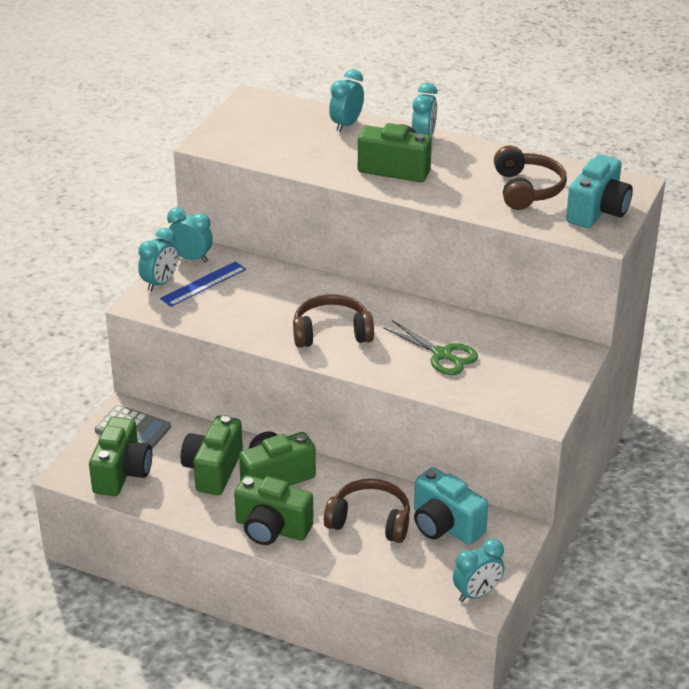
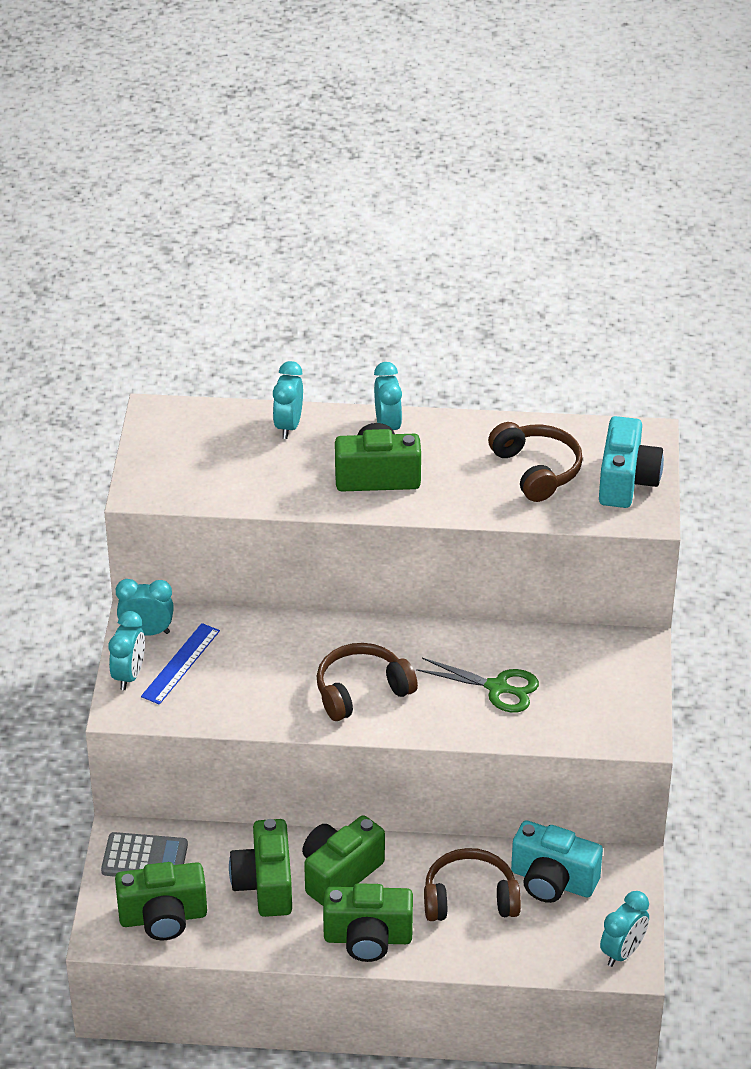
camera: 20 degrees left, 5 degrees up
green camera [89,417,152,496] -> green camera turned 90 degrees clockwise [115,862,207,941]

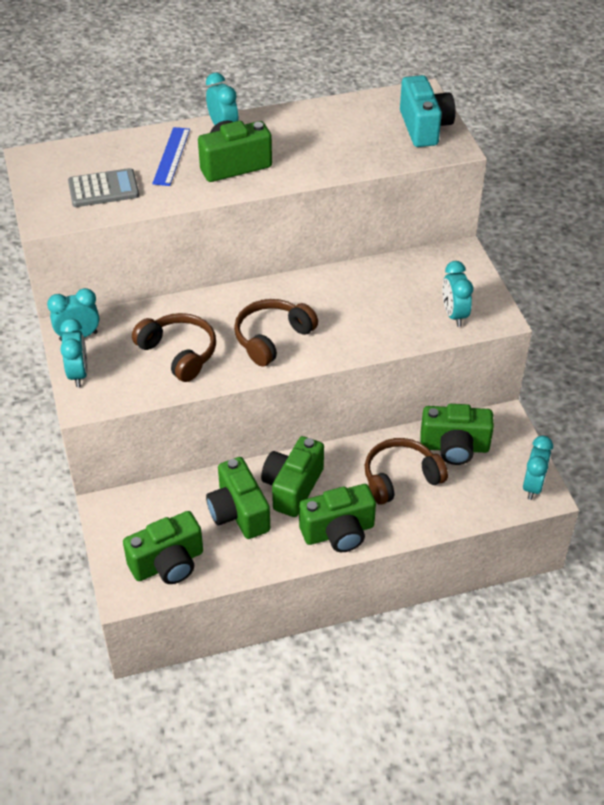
camera: 20 degrees left, 5 degrees up
grey calculator [101,832,188,877] -> grey calculator moved to [68,168,139,207]
blue ruler [141,623,220,705] -> blue ruler moved to [152,127,190,186]
turquoise clock [273,361,303,439] -> turquoise clock moved to [442,261,473,327]
green scissors [416,658,539,713] -> none
brown headphones [488,422,583,502] -> brown headphones moved to [132,313,216,382]
turquoise camera [511,820,603,903] -> green camera [421,404,494,465]

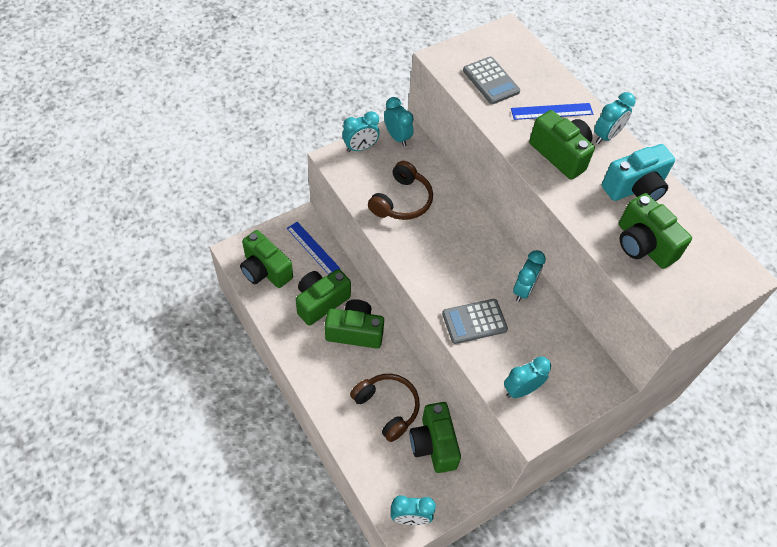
camera: 70 degrees right, 10 degrees up
brown headphones [234,299,318,366] -> none
green camera [299,484,376,552] -> green camera moved to [619,193,692,269]
turquoise camera [400,75,455,147] -> turquoise camera moved to [602,144,675,201]
none -> blue ruler [287,222,341,275]
none -> grey calculator [442,299,508,344]
none -> turquoise clock [513,250,546,302]

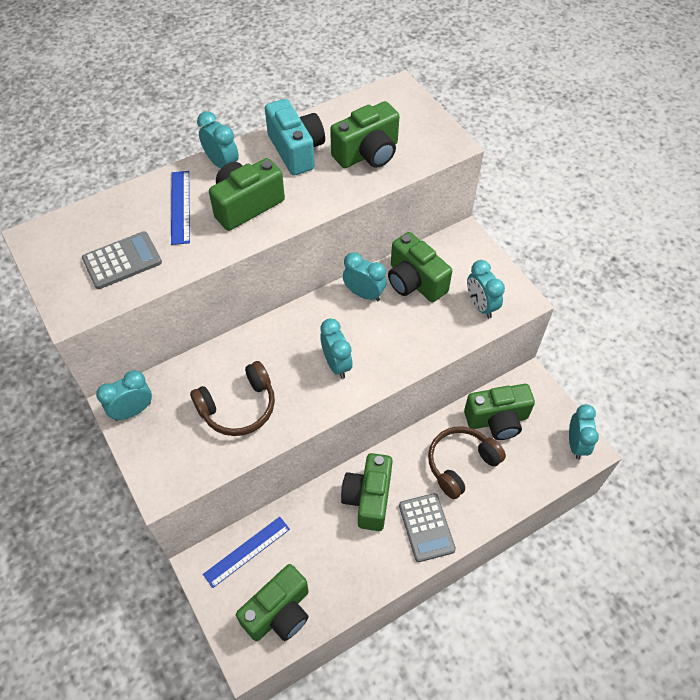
camera: 85 degrees left, 0 degrees up
green camera [296,269,351,326] -> green camera moved to [388,232,452,302]
turquoise clock [342,111,380,152] -> turquoise clock moved to [320,318,353,379]
brown headphones [368,161,433,220] -> brown headphones turned 120 degrees clockwise [190,361,275,436]
grey calculator [442,299,508,344] -> grey calculator moved to [399,493,456,562]

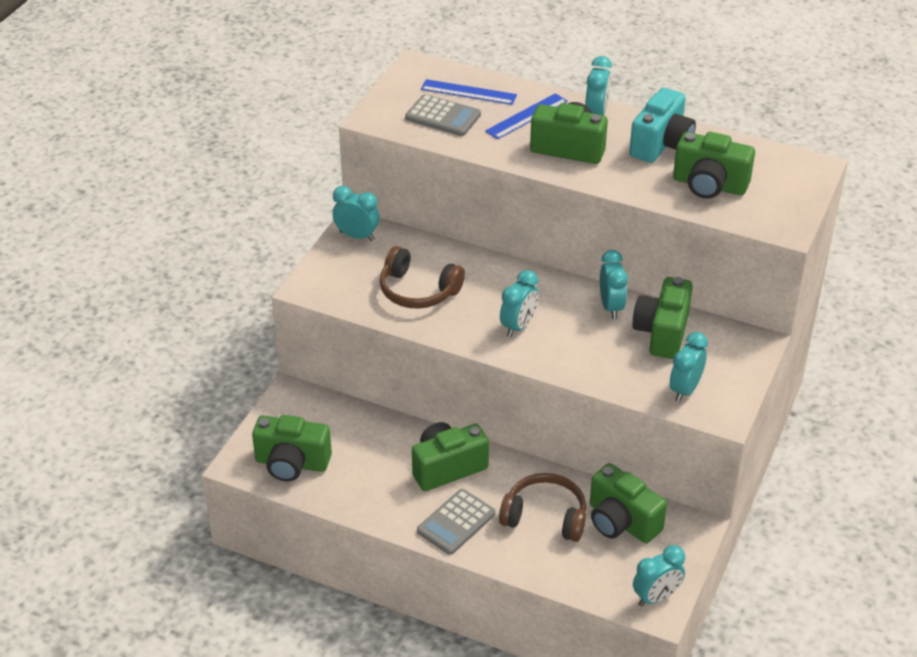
camera: 55 degrees right, 15 degrees down
blue ruler [203,517,290,588] -> blue ruler moved to [421,79,517,105]

